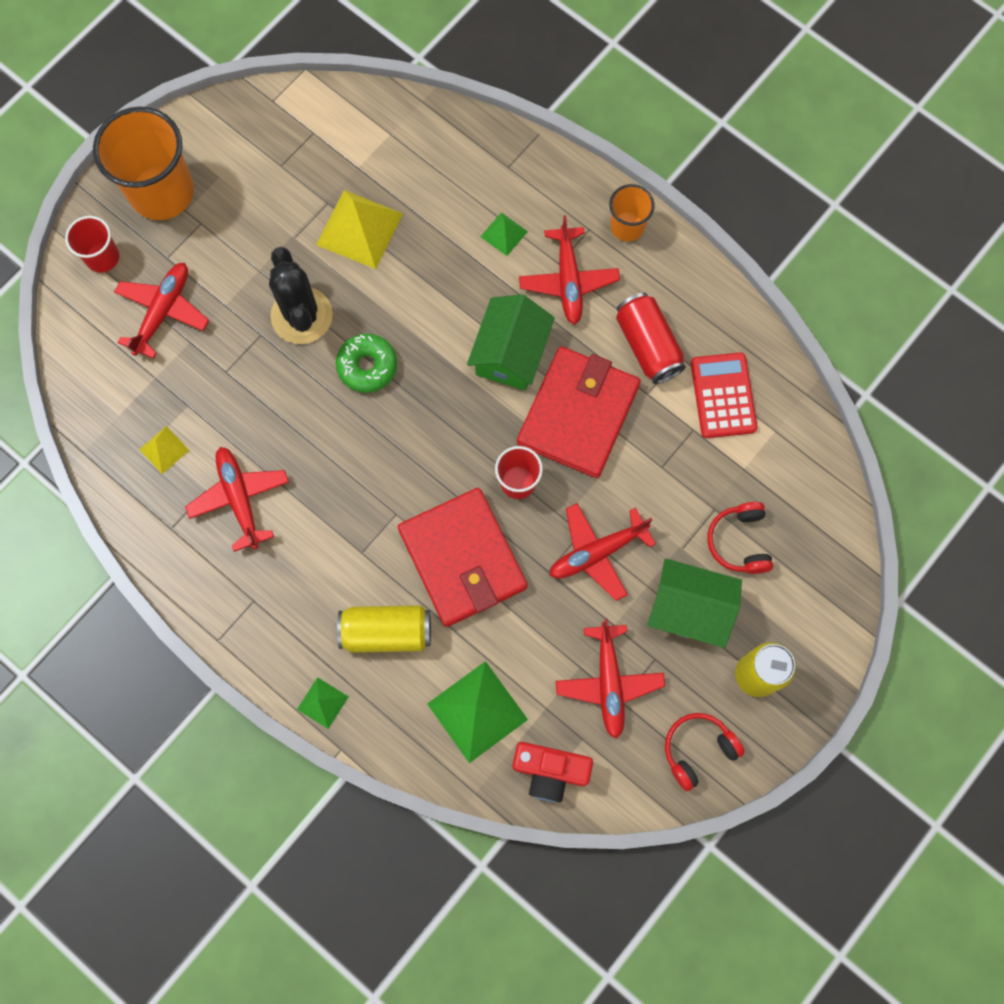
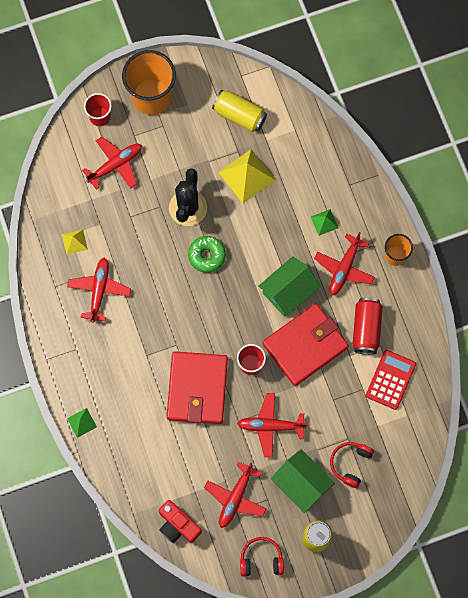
camera: 30 degrees right, 0 degrees up
yellow can [337,605,431,653] -> yellow can moved to [212,90,267,132]
green pyramid [427,661,528,763] -> none

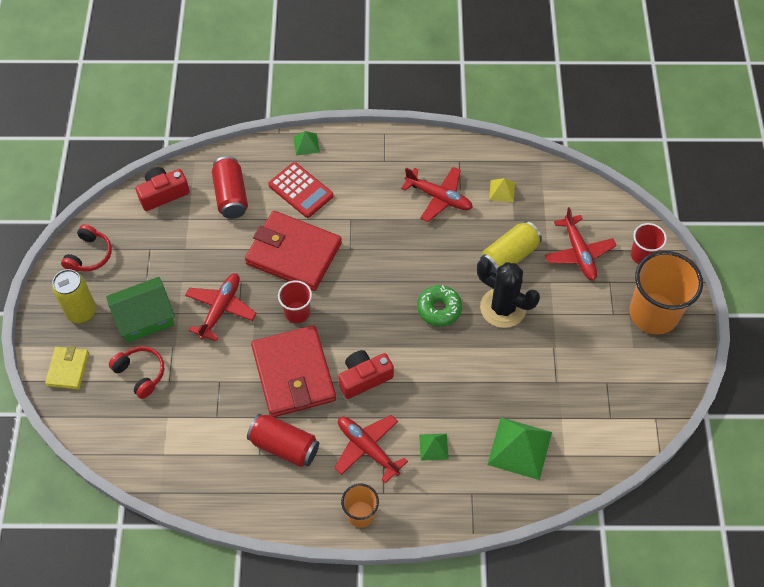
camera: 110 degrees right, 15 degrees down
red plane [204,461,266,528] -> none
yellow can [212,90,267,132] -> yellow can moved to [480,221,542,274]
yellow pyramid [218,149,276,203] -> none
green house [258,256,321,316] -> red camera [338,350,394,399]
red calculator [366,350,416,410] -> red calculator moved to [268,162,333,218]
none -> yellow wallet [45,346,89,389]
none -> red can [212,156,248,219]
none -> green pyramid [487,417,552,480]

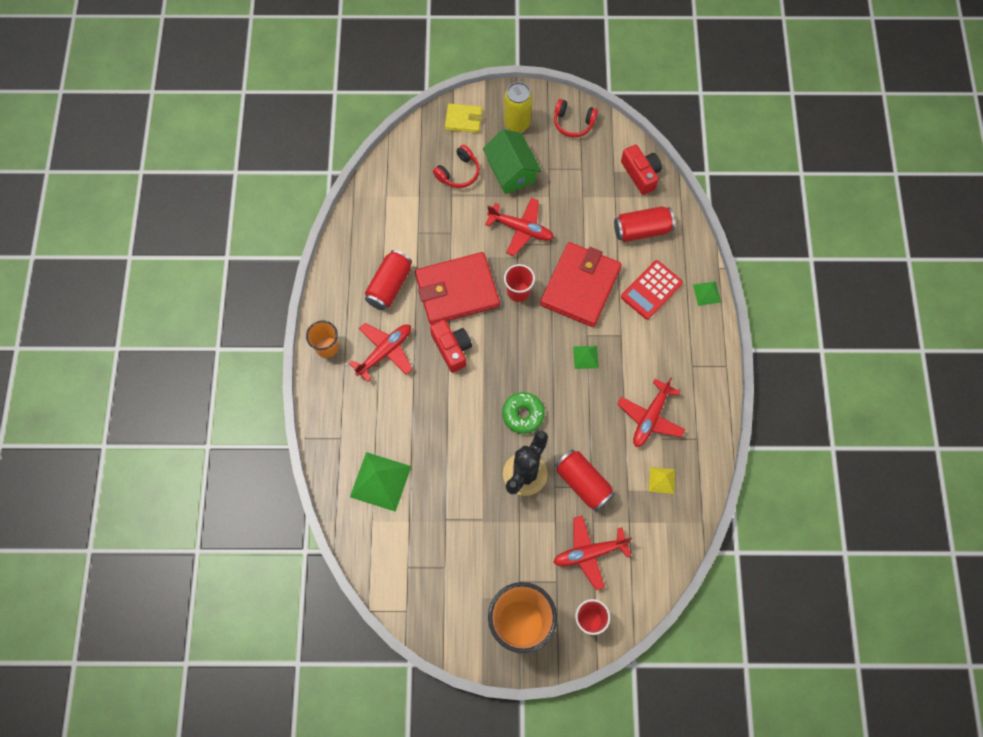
camera: 90 degrees right, 10 degrees up
green pyramid [419,434,449,461] -> green pyramid moved to [573,346,599,369]
yellow can [480,221,542,274] -> red can [555,449,615,512]

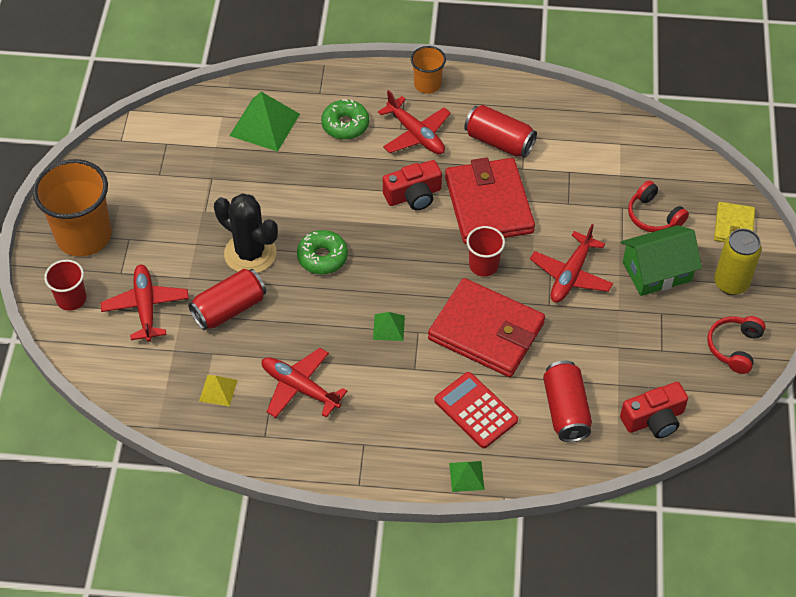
camera: 95 degrees right, 15 degrees down
none -> green donut [321,99,369,140]

